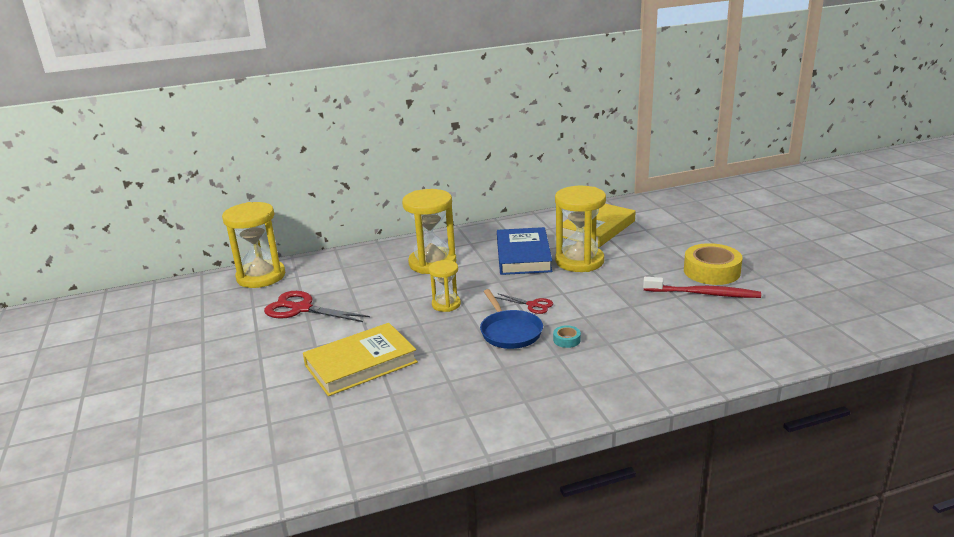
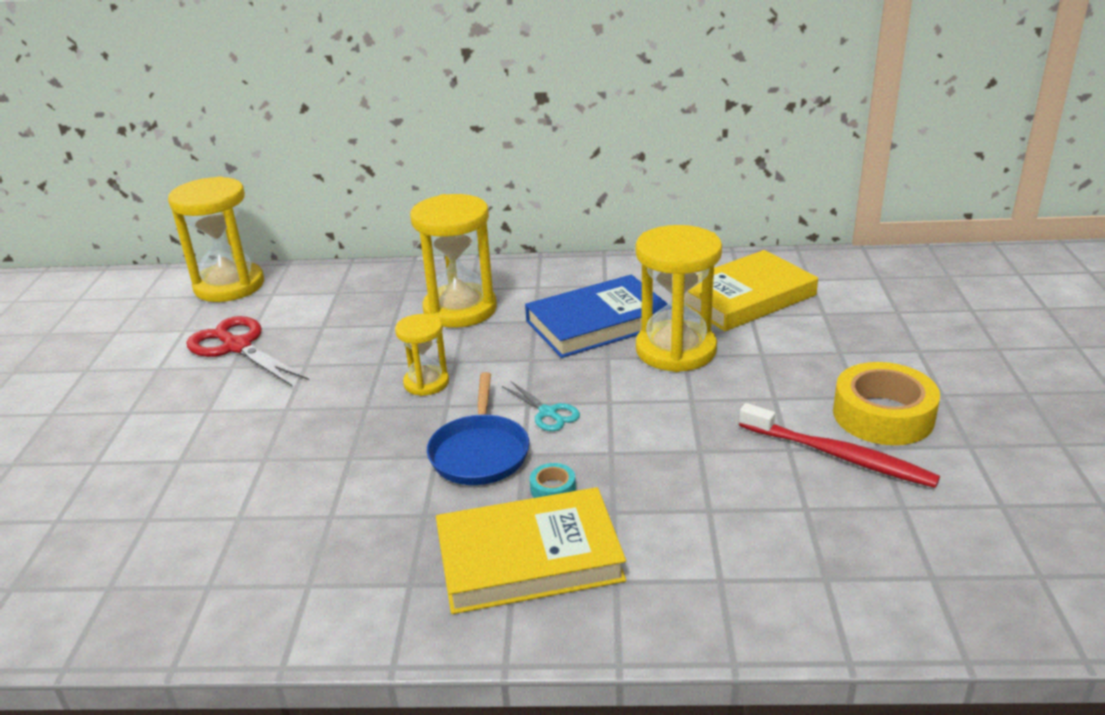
camera: 20 degrees right, 5 degrees up
yellow book [303,323,418,396] -> yellow book moved to [436,487,626,614]
red scissors [495,294,553,314] -> turquoise scissors [502,381,580,431]
blue book [497,227,552,275] -> blue book turned 45 degrees clockwise [525,275,668,358]

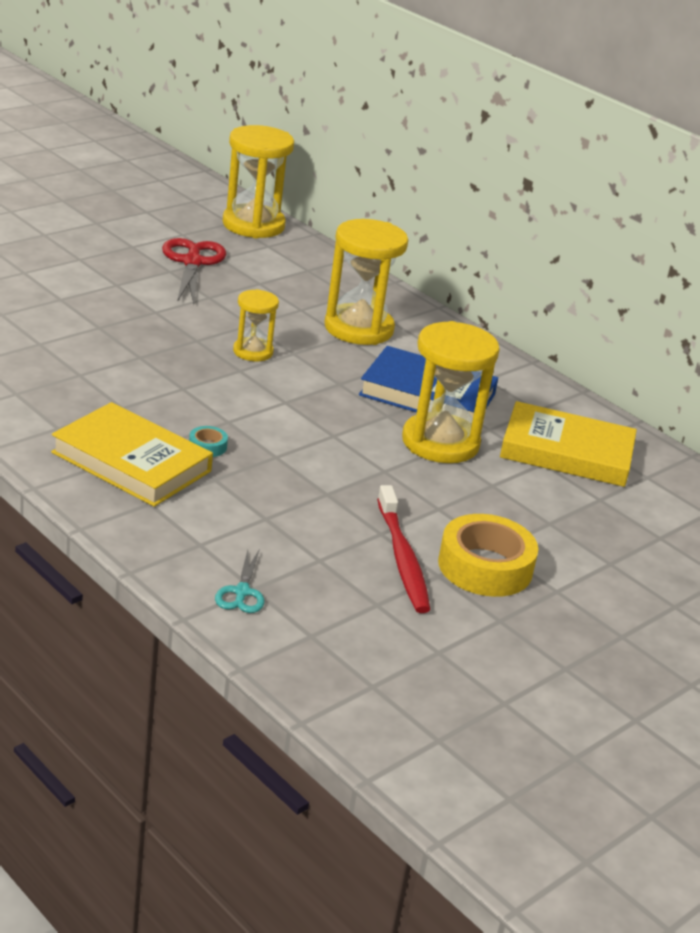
camera: 40 degrees right, 0 degrees up
blue pan [427,372,530,485] -> none
turquoise scissors [502,381,580,431] -> turquoise scissors moved to [215,549,264,613]

